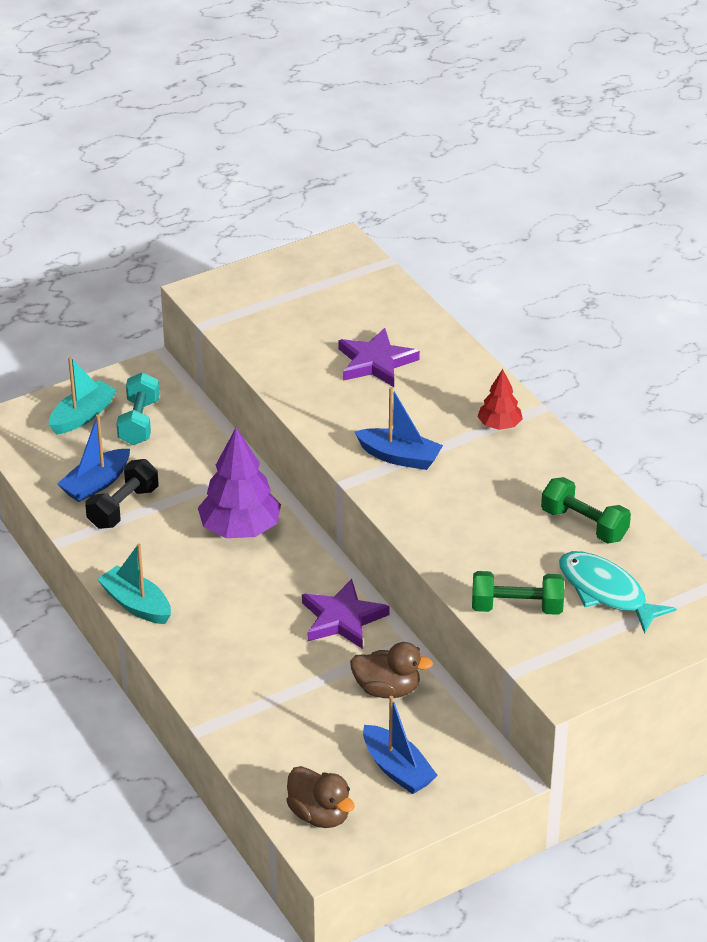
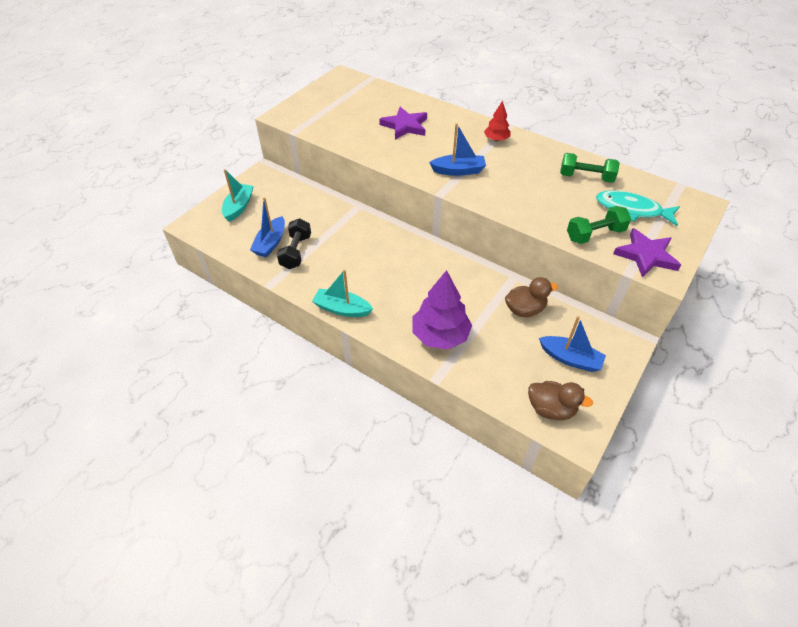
camera: 25 degrees left, 10 degrees up
turquoise dumbbell [116,372,159,445] -> none
purple tree [198,427,281,538] -> purple tree moved to [412,270,472,350]
purple star [302,579,390,649] -> purple star moved to [613,228,681,278]

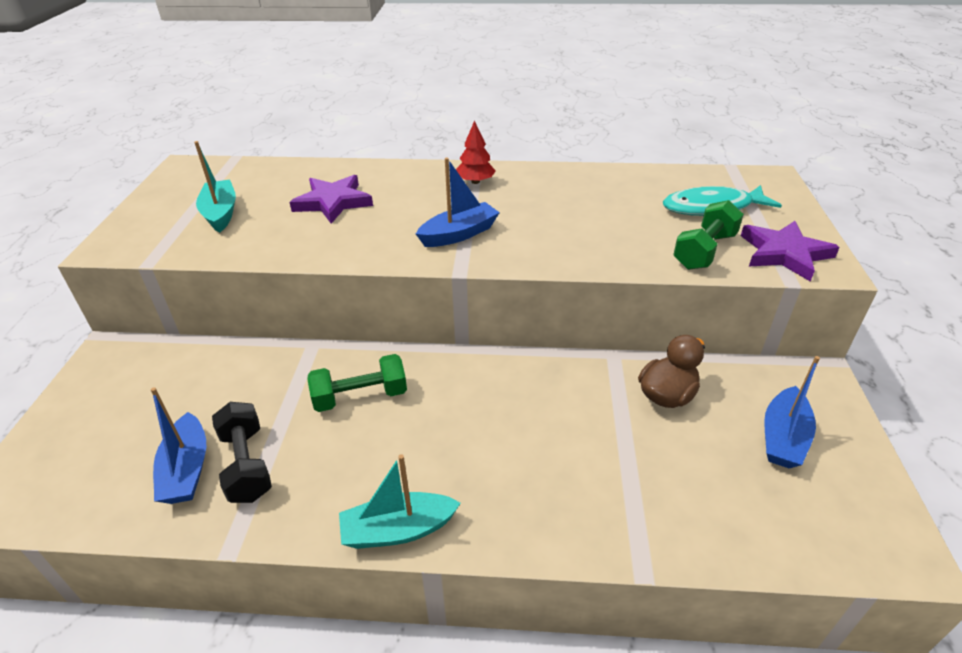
camera: 30 degrees left, 10 degrees down
turquoise boat [222,169,254,222] -> turquoise boat moved to [194,141,236,232]
purple tree [412,270,472,350] -> none
brown duck [528,381,593,420] -> none
blue boat [539,316,606,372] -> blue boat turned 120 degrees clockwise [764,356,820,468]
green dumbbell [560,153,620,183] -> green dumbbell moved to [307,354,407,412]

